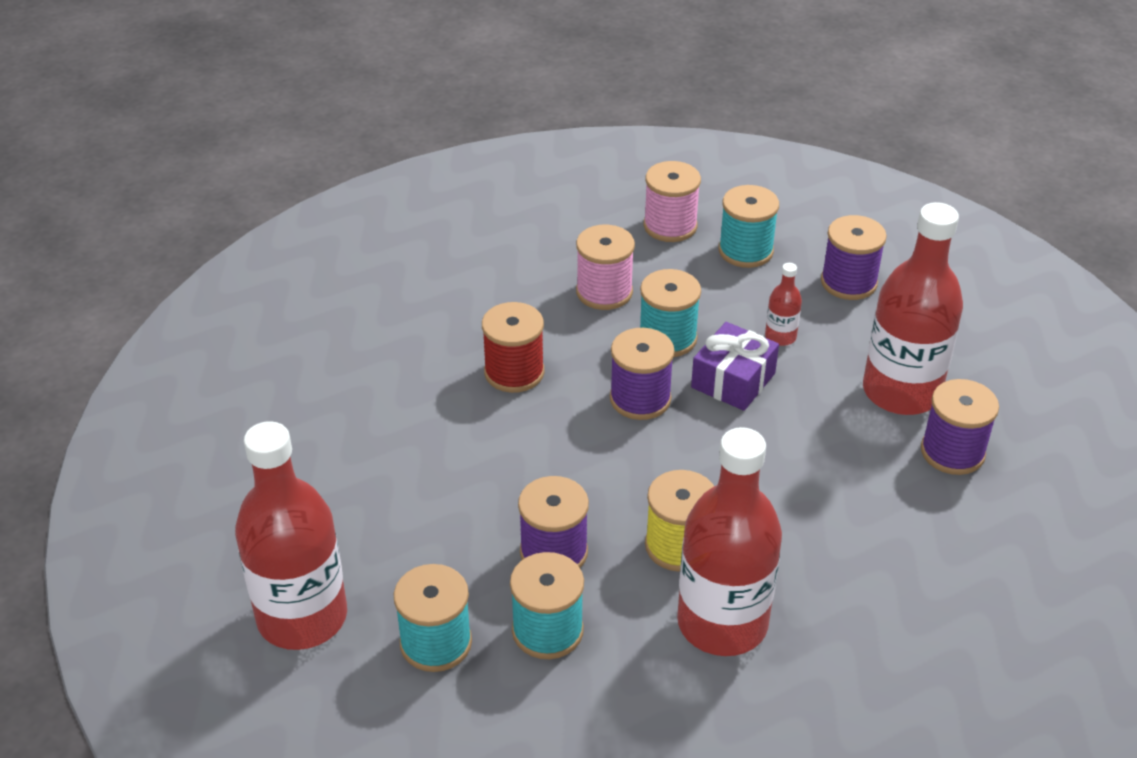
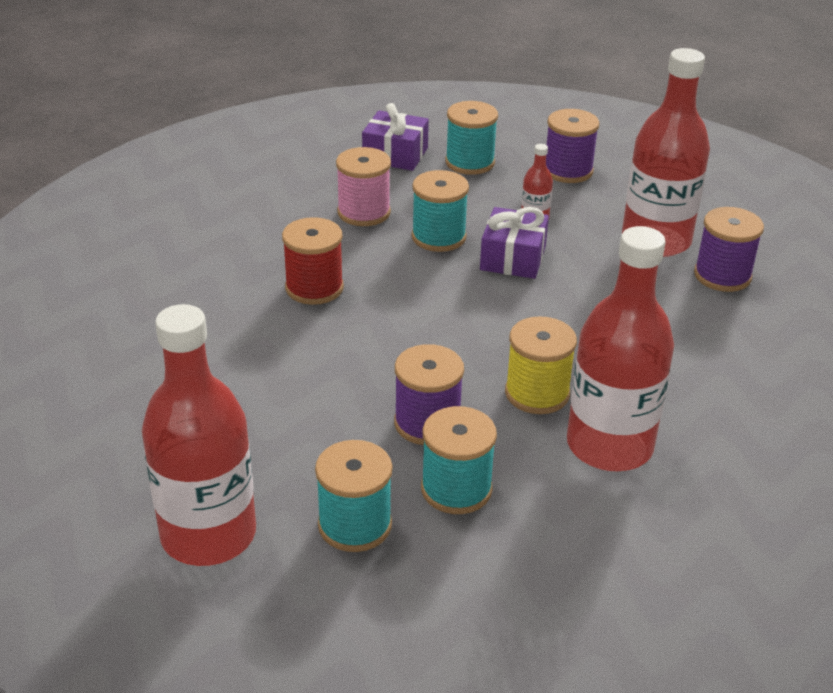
camera: 20 degrees left, 5 degrees down
purple spool [610,328,675,420] -> none
pink spool [644,161,701,242] -> purple gift [362,103,429,171]

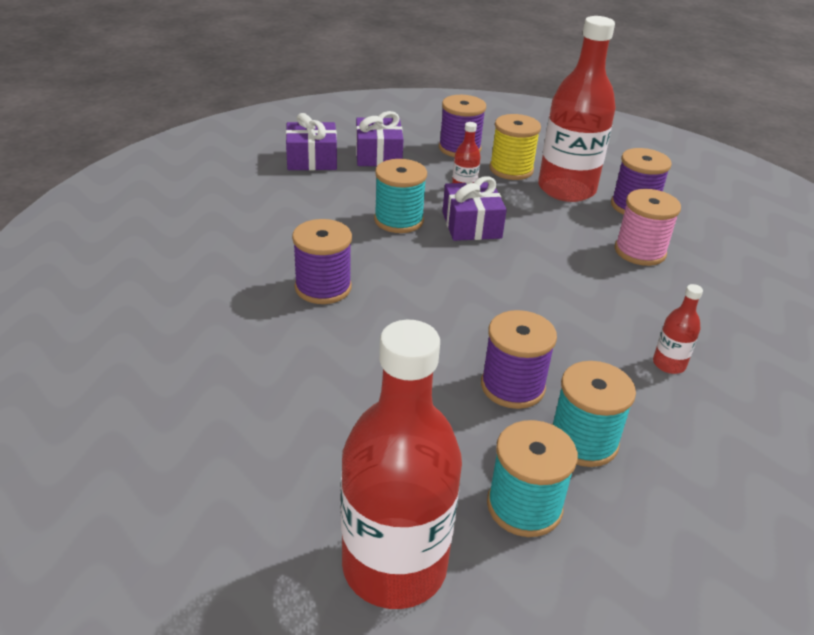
camera: 25 degrees left, 0 degrees up
red spool [282,217,344,305] -> purple spool [292,219,352,304]
pink spool [336,147,391,226] -> pink spool moved to [615,189,681,266]
turquoise spool [445,101,498,175] -> purple gift [356,111,404,166]
yellow spool [505,316,577,414] -> yellow spool moved to [489,114,541,180]
red bottle [567,226,674,471] -> red bottle [653,284,703,374], size x0.42

